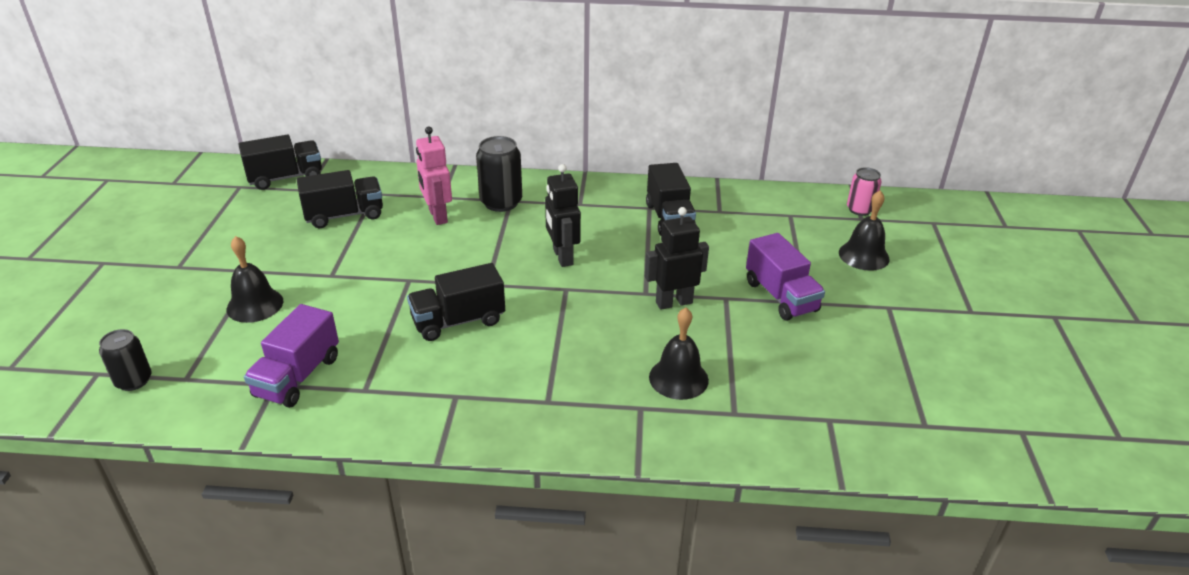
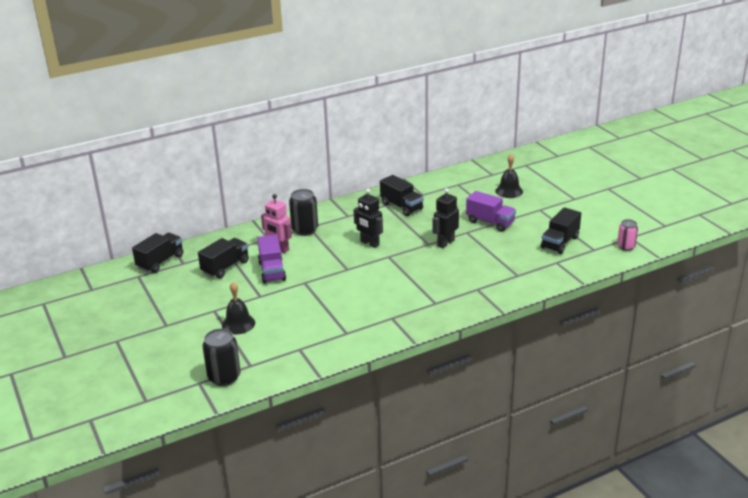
camera: 30 degrees left, 5 degrees down
black can [99,329,152,391] -> black can [202,329,241,386], size x1.55
purple truck [244,304,339,408] -> purple truck moved to [257,235,286,283]
black truck [407,263,505,341] -> black truck moved to [541,207,581,254]
black bell [649,308,709,400] -> none
pink can [847,167,882,216] -> pink can moved to [617,219,638,251]

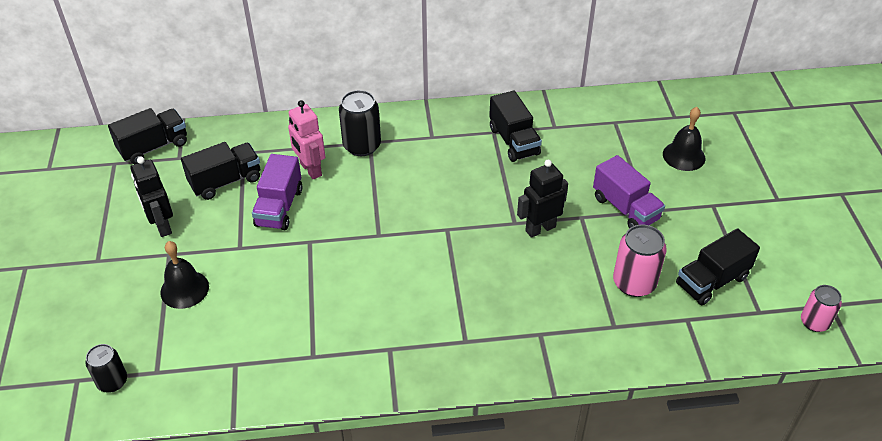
camera: 20 degrees right, 15 degrees up
black can [202,329,241,386] -> black can [85,344,127,392], size x0.65
black robot [353,189,383,248] -> black robot moved to [130,157,173,237]
none -> pink can [613,225,666,297]

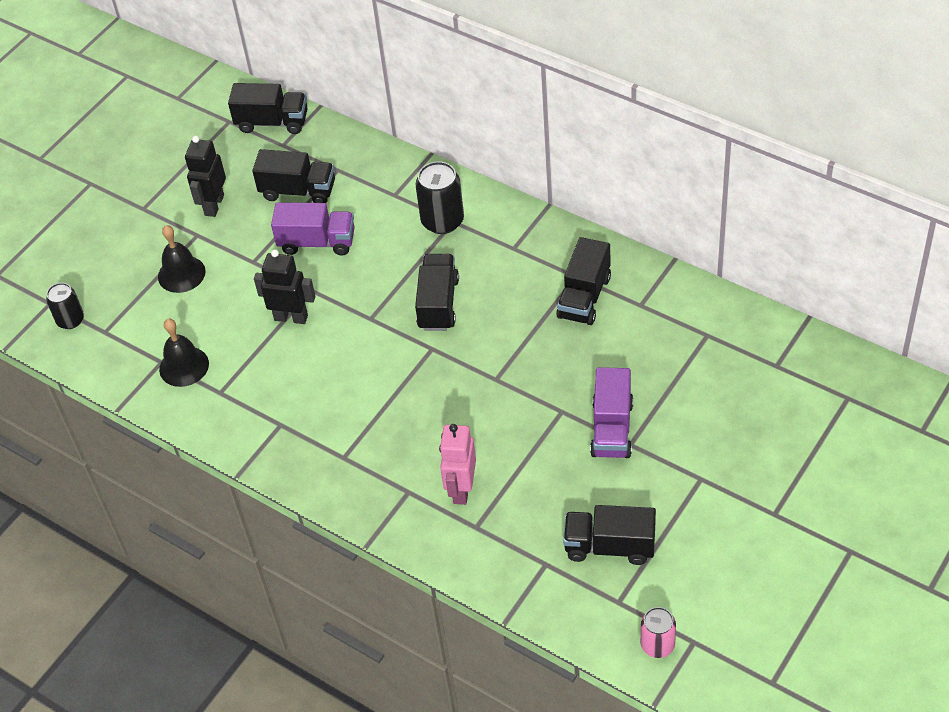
camera: 45 degrees right, 5 degrees up
purple truck [252,154,302,230] -> purple truck turned 135 degrees counterclockwise [271,202,355,255]
pink robot [288,100,325,179] -> pink robot moved to [439,424,476,505]
black robot [517,160,568,238] -> black robot moved to [254,249,315,324]
pink can [613,225,666,297] -> none
black bell [663,107,706,171] -> black bell moved to [159,319,209,387]
none -> black truck [415,254,459,331]

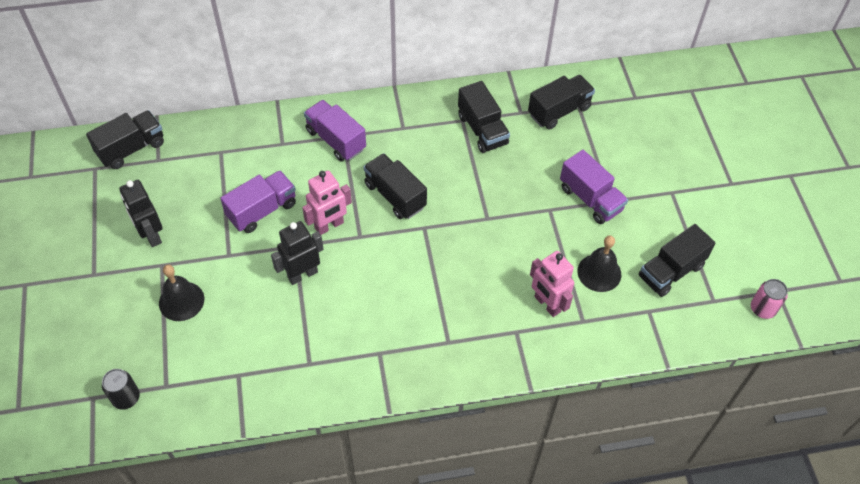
camera: 50 degrees left, 5 degrees up
black bell [159,319,209,387] -> black bell moved to [577,235,621,292]
black truck [252,149,335,203] -> black truck moved to [528,75,595,130]
black can [416,161,464,234] -> purple truck [304,100,366,162]
none -> pink robot [302,171,352,235]

